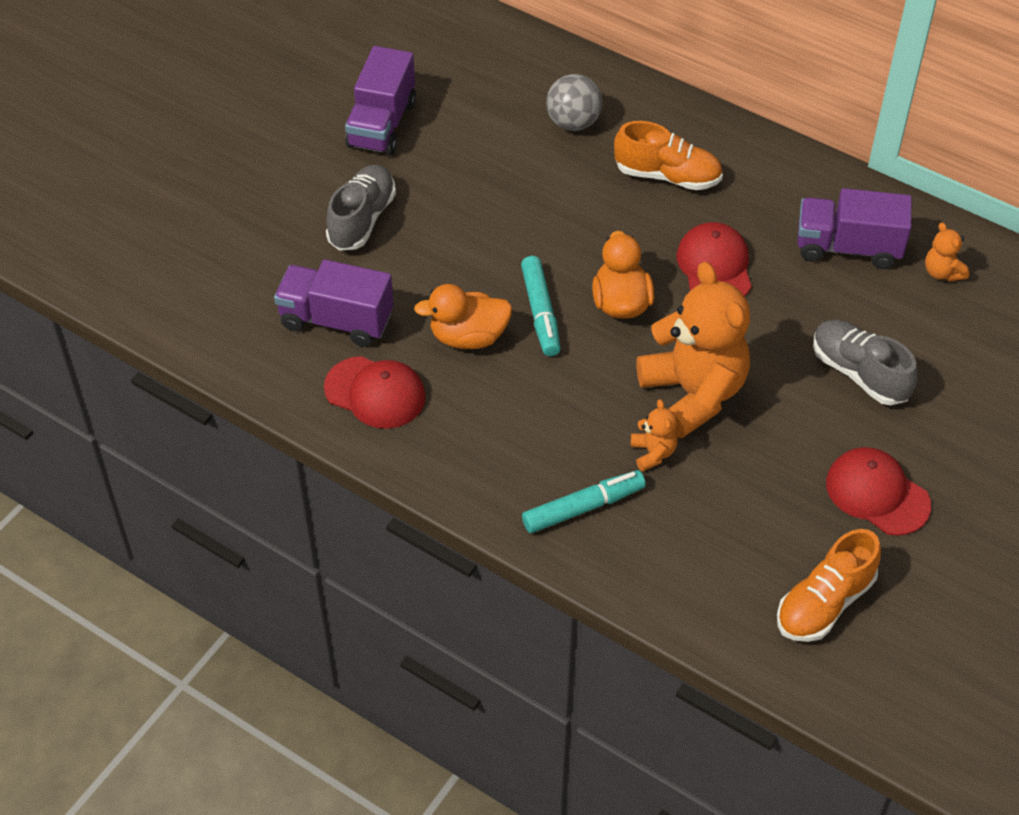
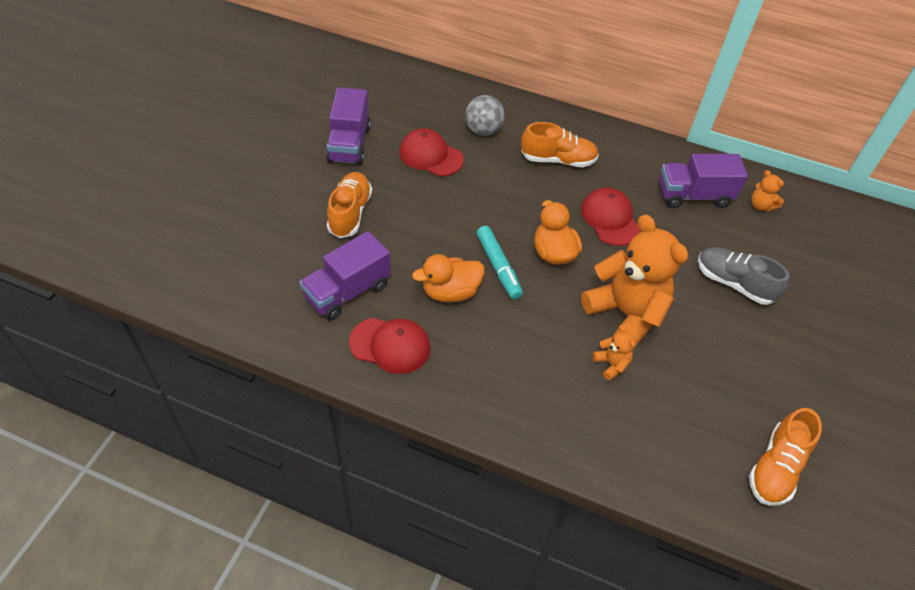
camera: 15 degrees left, 0 degrees up
purple truck [274,260,394,347] -> purple truck turned 45 degrees counterclockwise [300,231,391,320]
grey shoe [326,165,396,251] -> orange shoe [327,172,372,238]
turquoise marker [522,470,645,533] -> none
red cap [826,447,931,536] -> red cap moved to [399,128,464,176]

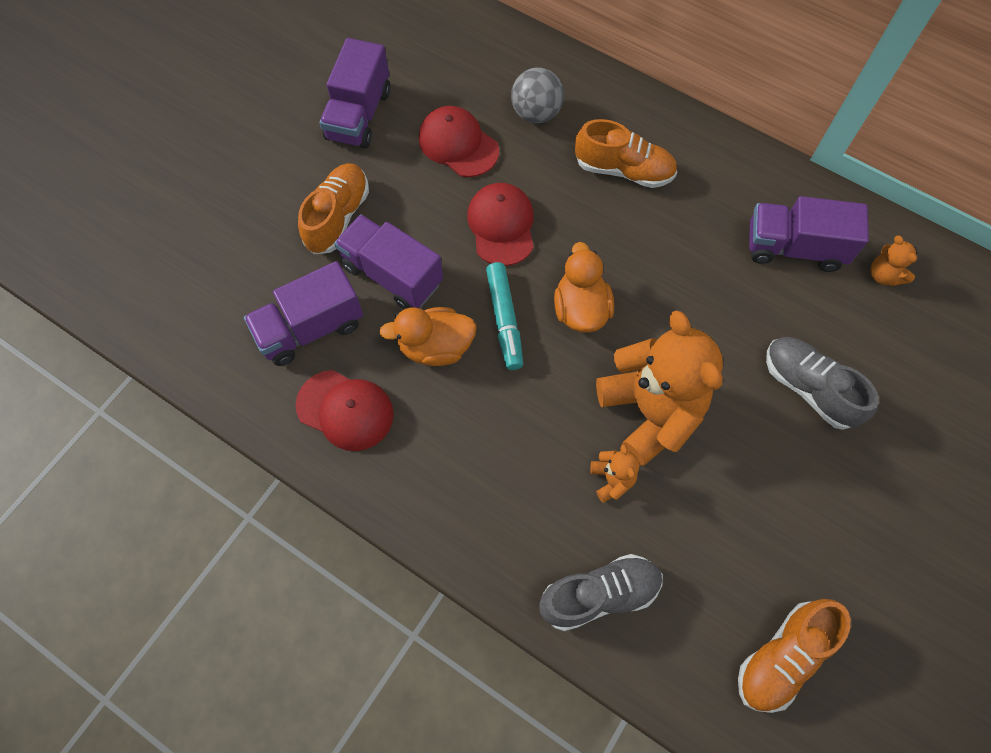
camera: 15 degrees right, 15 degrees up
red cap [581,187,640,246] -> red cap moved to [467,183,534,266]
none -> purple truck [334,214,443,309]
none -> grey shoe [539,554,663,631]

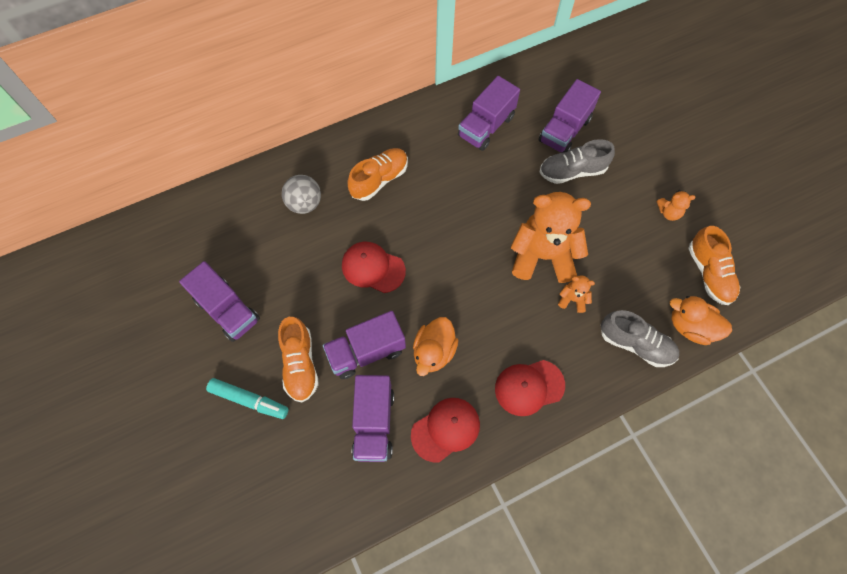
camera: 60 degrees left, 0 degrees up
orange shoe [298,163,369,254] -> orange shoe turned 150 degrees counterclockwise [278,317,319,403]
red cap [419,106,499,177] -> red cap moved to [495,360,565,416]
turquoise marker [486,262,523,370] -> turquoise marker moved to [206,378,289,419]
grey shoe [539,554,663,631] -> grey shoe turned 105 degrees clockwise [601,310,679,367]
orange duck [554,242,614,333] -> orange duck moved to [670,296,732,345]
orange teddy bear [871,235,918,286] -> orange teddy bear moved to [657,190,695,221]
none -> purple truck [539,79,601,153]

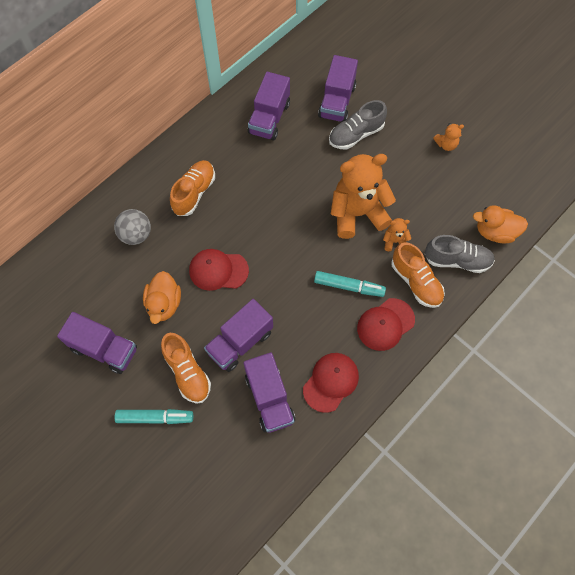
camera: 20 degrees left, 0 degrees up
orange duck [413,317,458,376] -> orange duck moved to [143,271,181,324]
orange shoe [688,226,740,305] -> orange shoe moved to [392,242,445,308]
none -> turquoise marker [314,271,386,297]

